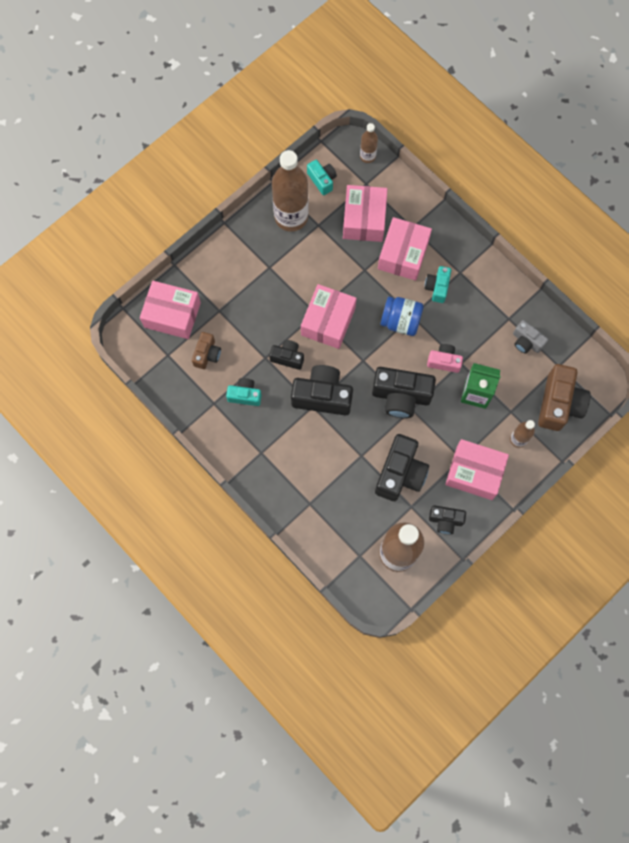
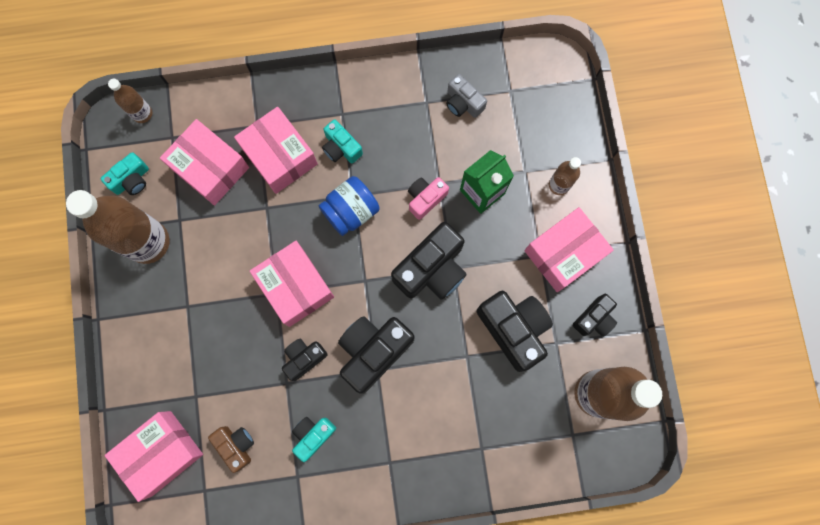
camera: 55 degrees left, 5 degrees up
turquoise camera [307,160,337,195] -> turquoise camera turned 135 degrees clockwise [100,152,149,195]
grey camera [513,320,548,354] -> grey camera turned 60 degrees clockwise [446,74,487,118]
brown camera [538,364,591,431] -> none

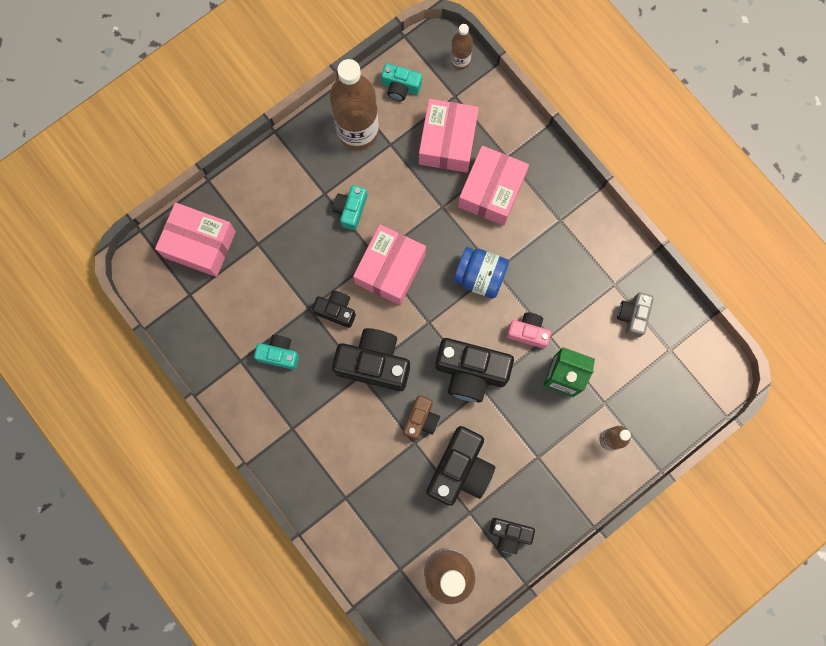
camera: 60 degrees right, 0 degrees up
brown camera [208,426,254,473] -> brown camera moved to [403,395,440,440]
turquoise camera [322,119,363,163] -> turquoise camera moved to [332,185,367,230]
pink box [524,207,614,292] -> none

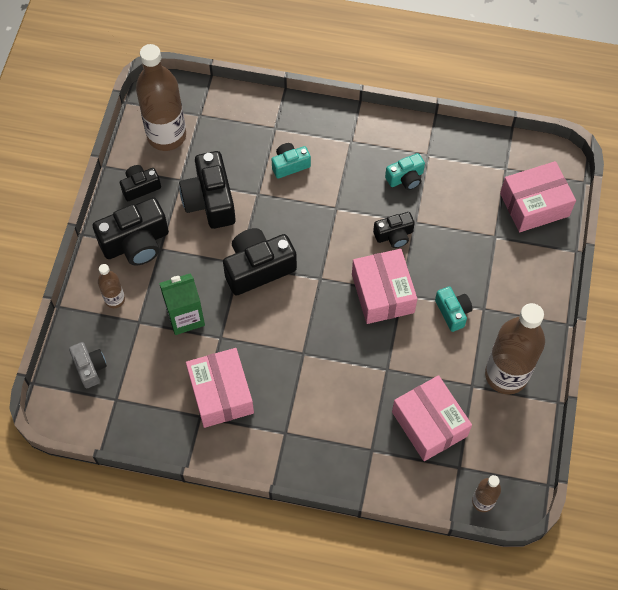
camera: 140 degrees right, 15 degrees down
black camera [332,328,410,391] -> black camera moved to [93,198,169,266]
turquoise camera [381,63,422,101] -> turquoise camera moved to [272,143,311,179]
brown camera [403,395,440,440] -> none
blue jar [453,247,509,299] -> none
pink box [458,146,529,226] -> pink box moved to [186,348,254,428]
pink camera [507,312,551,348] -> none
grey camera [617,292,654,337] -> grey camera moved to [69,342,107,388]

